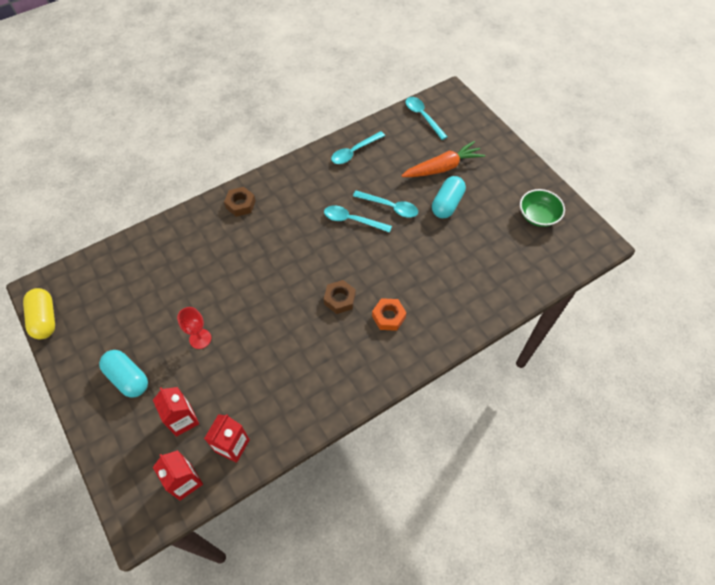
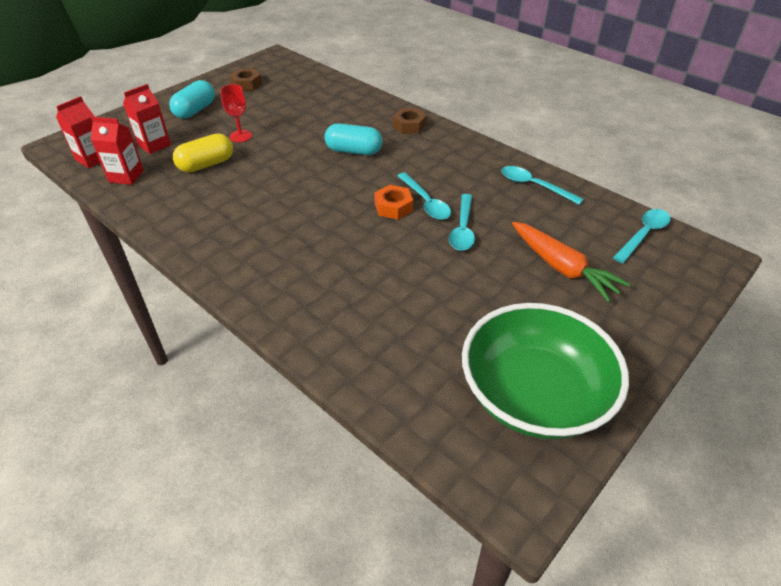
camera: 75 degrees right, 15 degrees down
yellow capsule [23,288,55,339] -> yellow capsule moved to [173,133,233,173]
turquoise spoon [324,205,392,233] -> turquoise spoon turned 150 degrees clockwise [398,173,451,220]
brown nut [324,280,356,314] -> brown nut moved to [229,69,262,91]
orange nut [372,298,407,331] -> orange nut moved to [374,185,413,220]
turquoise capsule [432,176,466,218] -> turquoise capsule moved to [324,123,383,155]
green bowl [520,189,565,227] -> green bowl [462,303,629,439], size x1.96

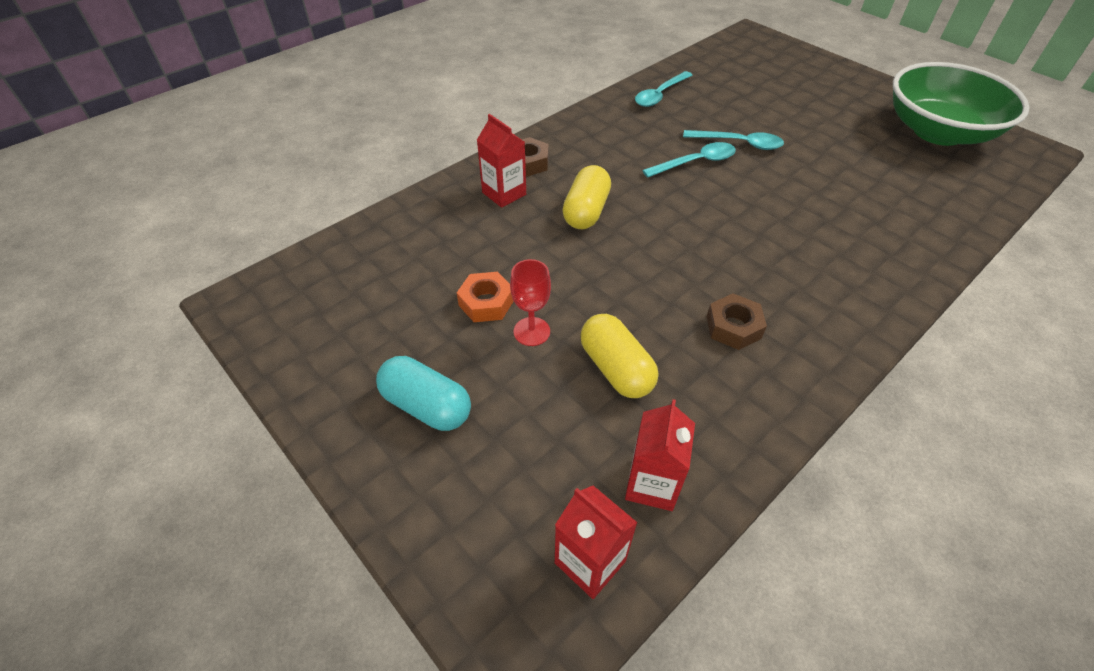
camera: 85 degrees left, 5 degrees up
red carton [123,84,171,154] -> red carton moved to [477,114,526,208]
brown nut [229,69,262,91] -> brown nut moved to [707,293,767,350]
turquoise capsule [324,123,383,155] -> yellow capsule [562,165,611,229]
orange nut [374,185,413,220] -> orange nut moved to [457,272,514,322]
orange carrot [512,222,630,302] -> none
turquoise spoon [613,209,671,263] -> none

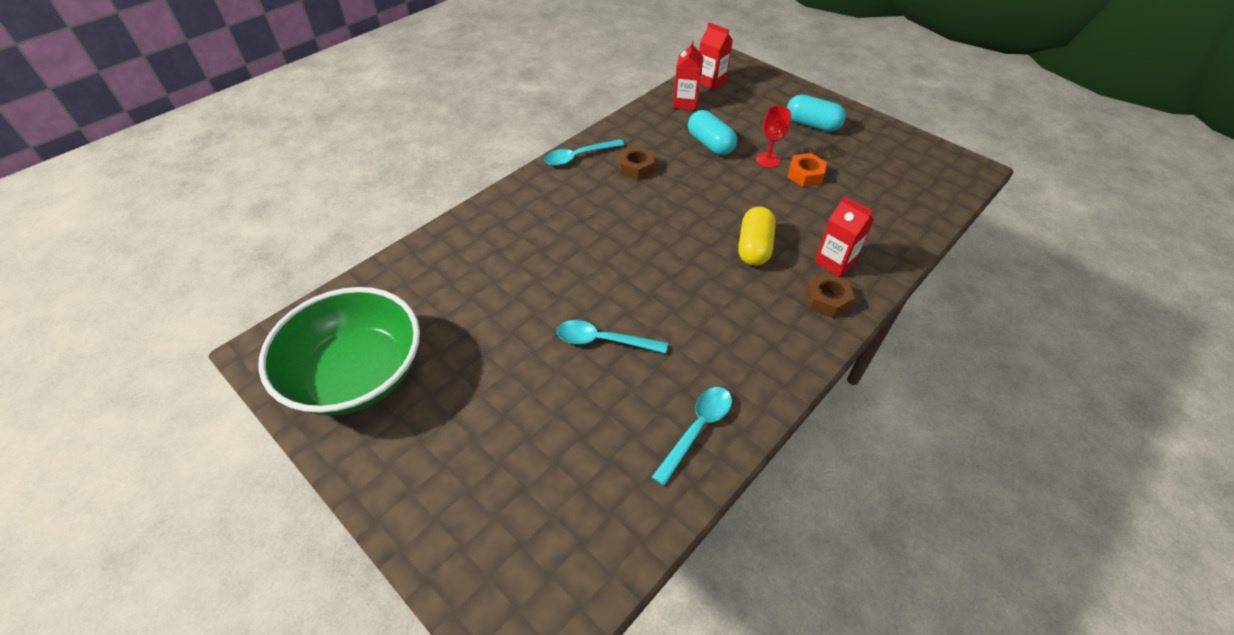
camera: 175 degrees right, 0 degrees up
yellow capsule [580,314,658,398] -> turquoise capsule [688,110,737,155]
turquoise spoon [642,142,736,178] -> turquoise spoon moved to [544,139,624,166]

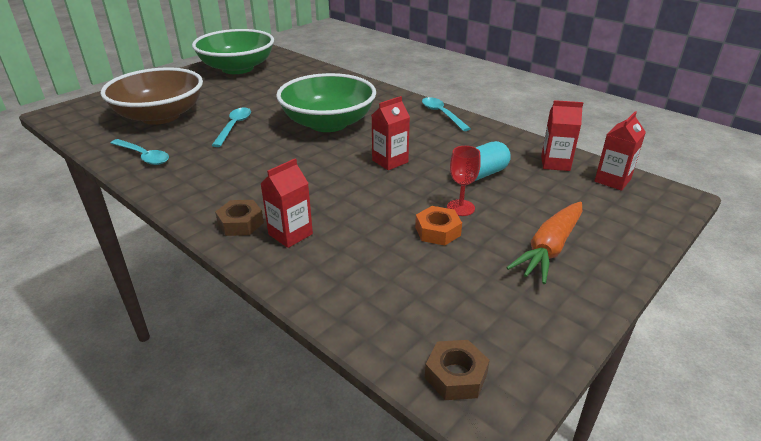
camera: 90 degrees right, 15 degrees down
brown nut [619,146,654,180] -> brown nut moved to [425,340,490,400]
yellow capsule [738,206,776,266] -> none
turquoise capsule [787,94,846,132] -> orange carrot [506,201,582,284]
none -> brown bowl [101,67,203,125]
none -> green bowl [276,73,376,132]
none -> red carton [372,96,410,170]

